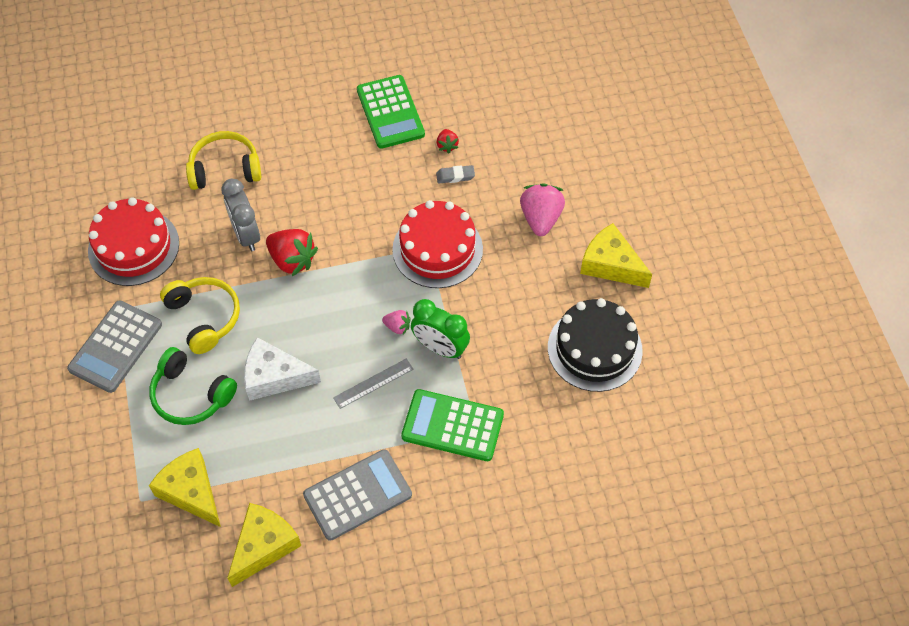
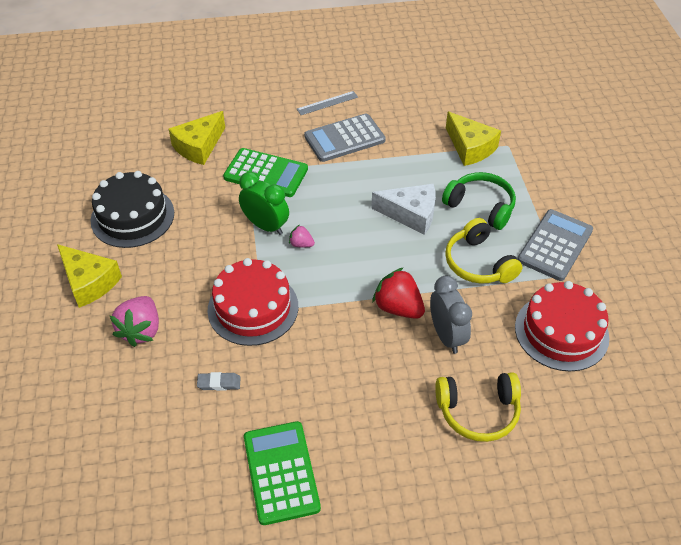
camera: 175 degrees left, 10 degrees down
yellow cheese [228,503,301,587] -> yellow cheese moved to [168,111,225,165]
grey ruler [333,359,413,409] -> grey ruler moved to [297,91,358,115]
red strawberry [437,129,459,153] -> none

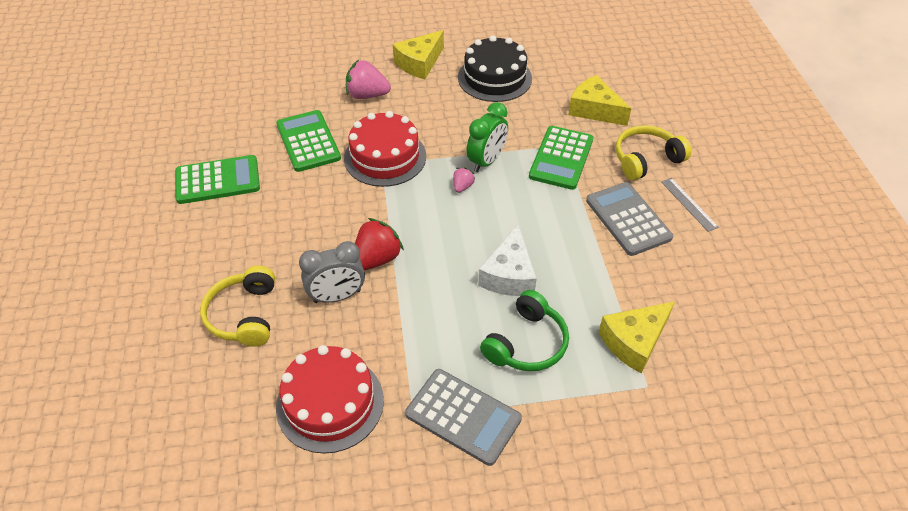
camera: 90 degrees right, 0 degrees up
grey eraser [197,372,241,391] -> green calculator [276,110,341,172]
yellow headphones [445,218,522,284] -> yellow headphones moved to [615,125,691,181]

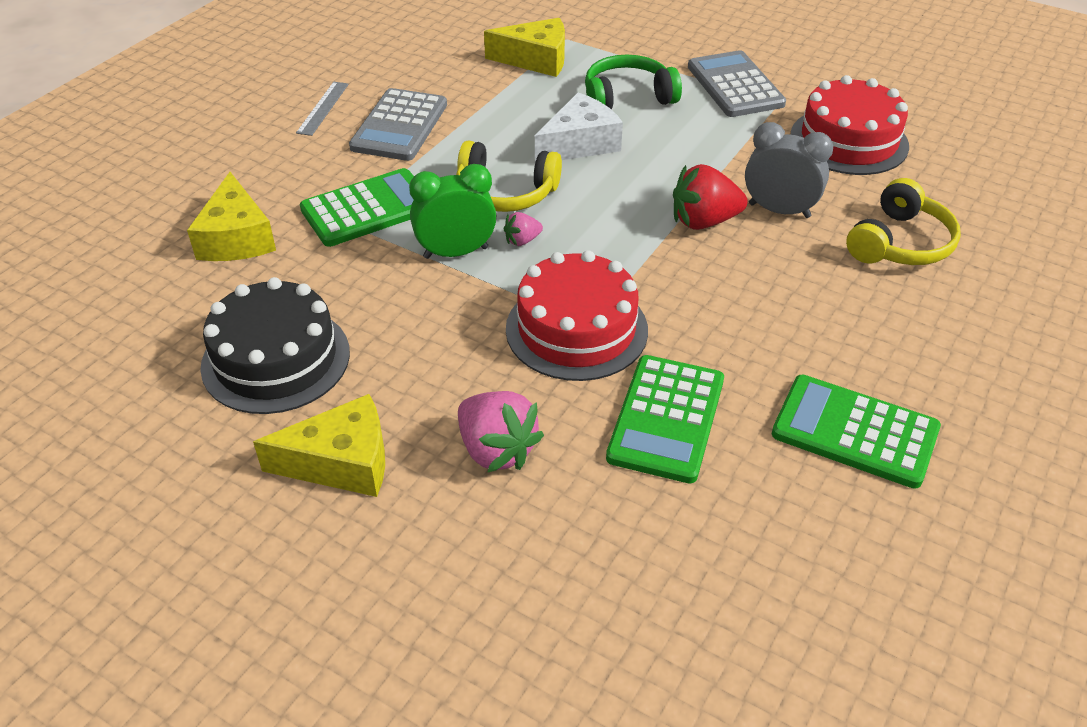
camera: 140 degrees left, 5 degrees down
yellow headphones [615,125,691,181] -> yellow headphones moved to [456,141,562,212]

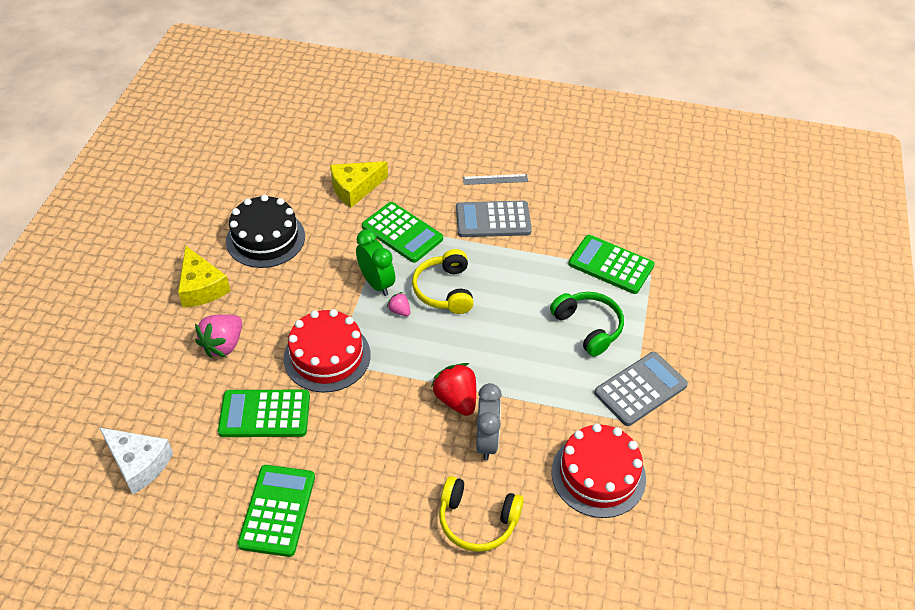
camera: 70 degrees right, 5 degrees up
yellow cheese [484,18,565,77] -> green calculator [568,235,654,294]
white cheese [535,93,623,162] -> white cheese moved to [100,428,173,494]

